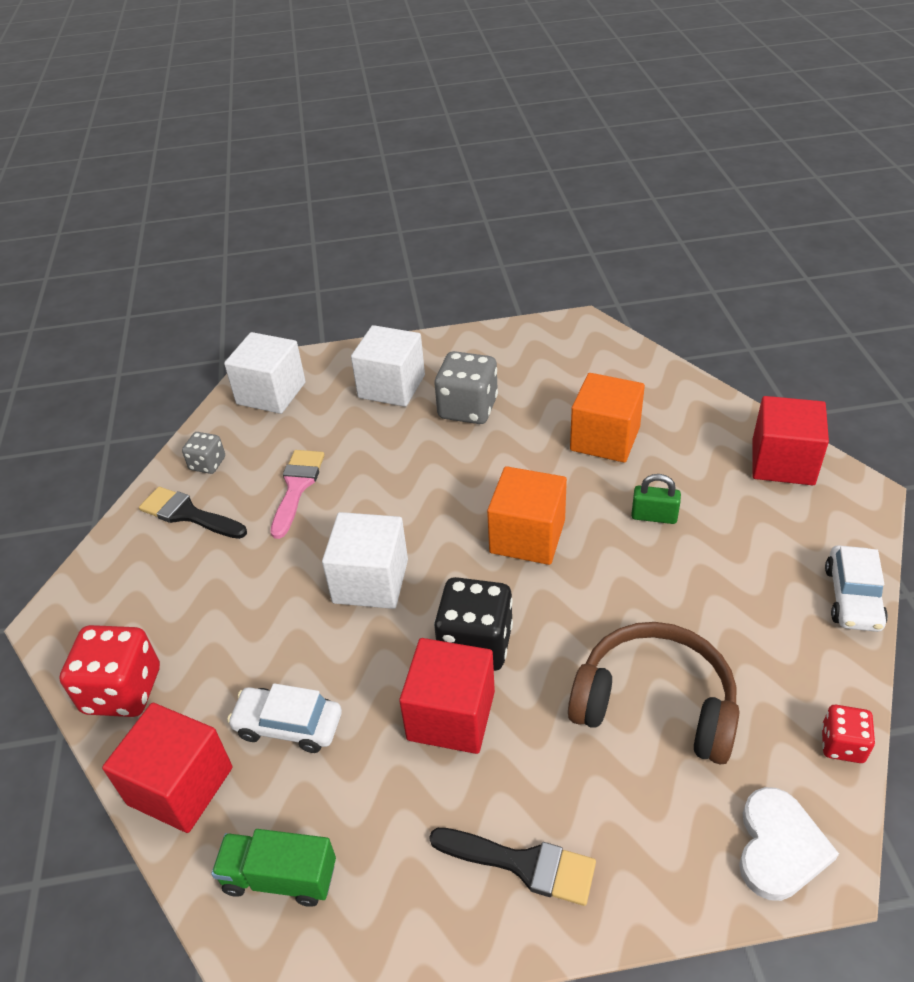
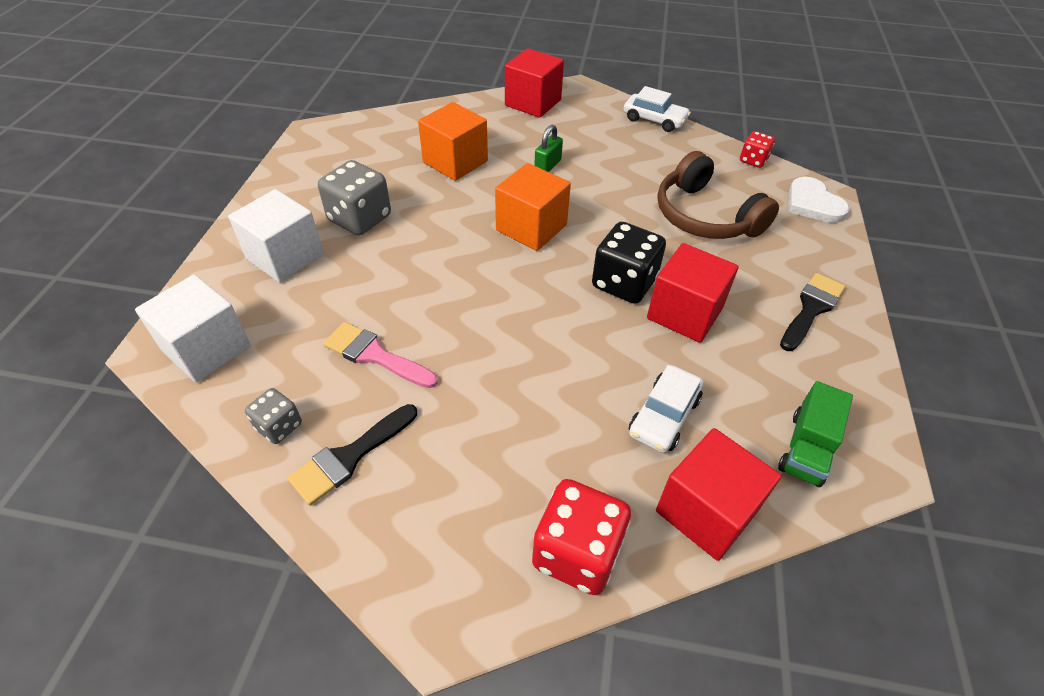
camera: 75 degrees left, 5 degrees up
white cube [322,512,408,609] -> none
brown headphones [568,622,739,765] -> brown headphones turned 75 degrees counterclockwise [657,151,779,239]
white heart [739,787,839,901] -> white heart turned 150 degrees counterclockwise [788,177,849,223]

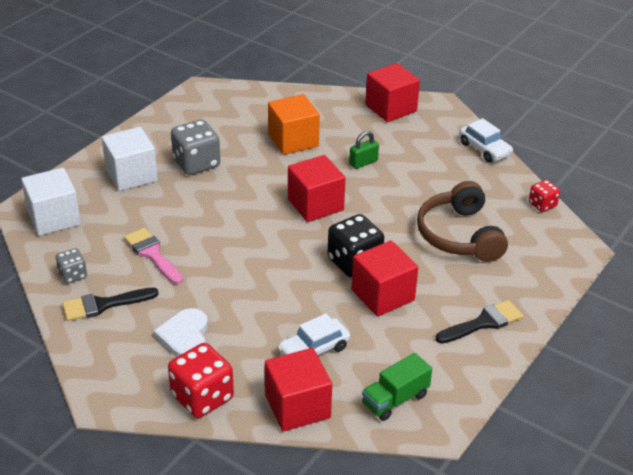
camera: 25 degrees right, 10 degrees down
orange cube [495,163,571,251] -> red cube [288,155,345,222]
white heart [788,177,849,223] -> white heart moved to [154,308,208,357]

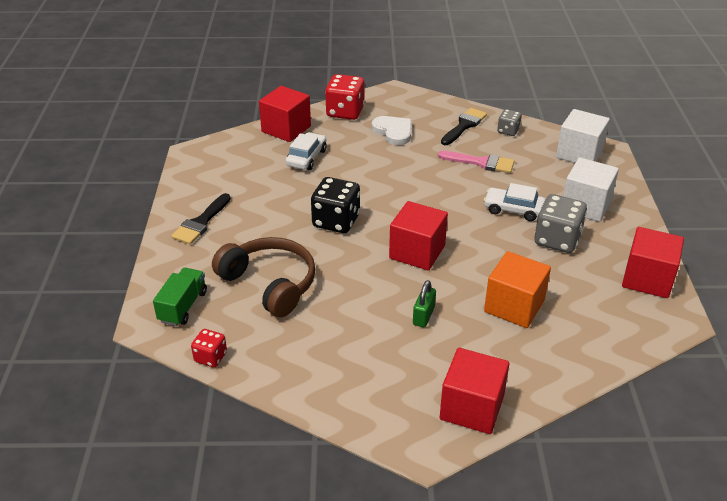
camera: 145 degrees right, 0 degrees up
red cube [352,241,418,316] -> red cube moved to [622,227,684,298]
green truck [362,353,432,421] -> green truck moved to [153,268,207,326]
white car [459,118,513,162] -> white car moved to [483,183,546,221]

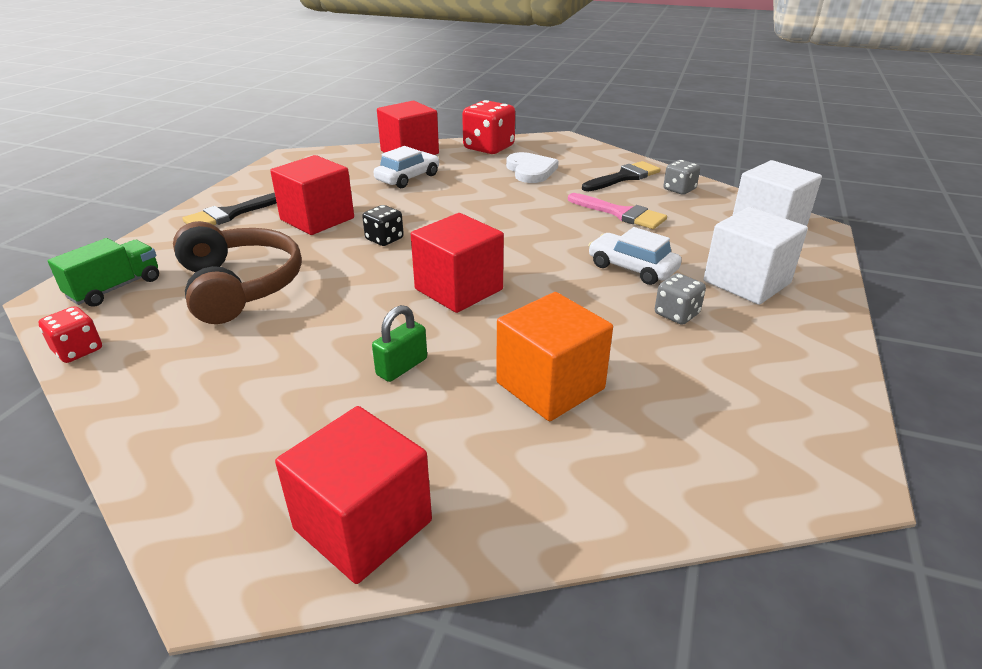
camera: 20 degrees right, 5 degrees down
black dice [311,177,360,233] -> black dice [362,205,404,246], size x0.55
grey dice [534,194,587,253] -> grey dice [655,273,706,325], size x0.55
red cube [622,227,684,298] -> red cube moved to [270,155,354,235]

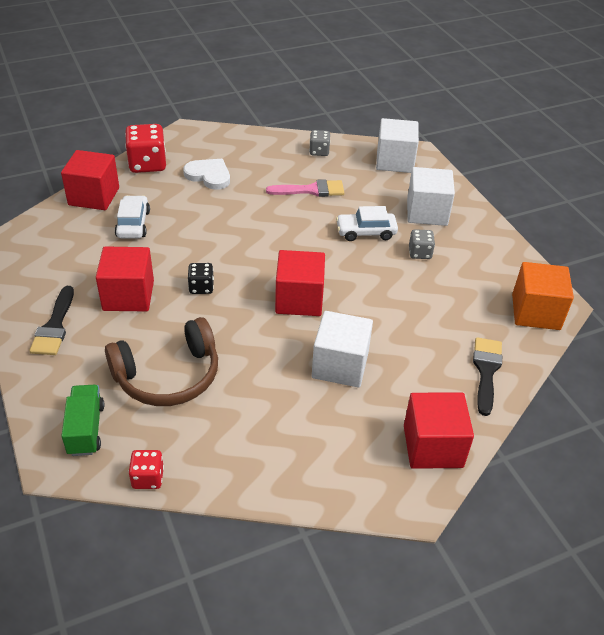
camera: 45 degrees left, 10 degrees up
brown headphones [173,221,302,324] -> brown headphones turned 135 degrees clockwise [105,317,218,406]
green padlock [372,305,427,382] -> white cube [312,311,373,387]
orange cube [496,292,613,421] -> orange cube moved to [512,262,574,330]
black brush [582,161,661,191] -> black brush moved to [473,337,502,416]

